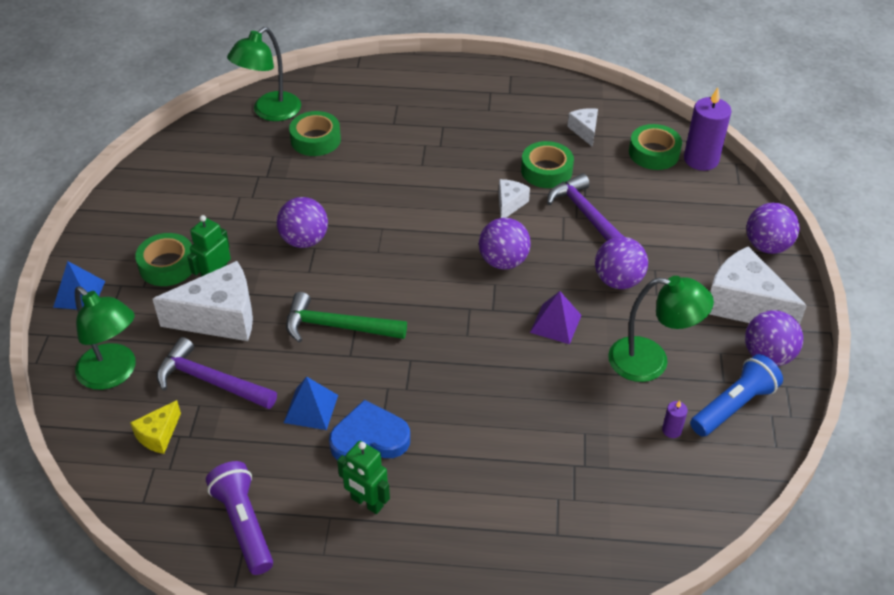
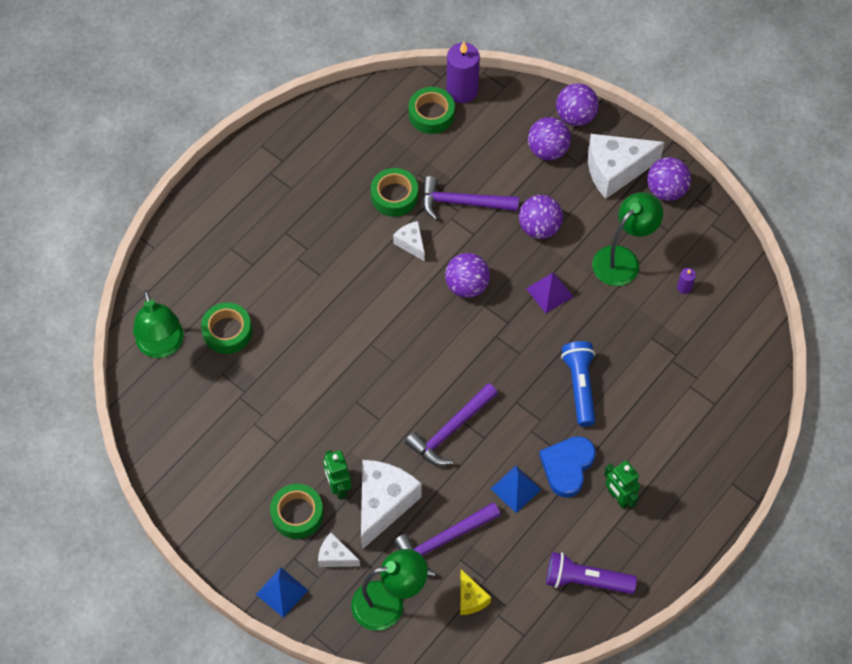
camera: 55 degrees left, 15 degrees up
purple ball [277,197,328,248] -> purple ball moved to [528,117,571,160]
green hammer [286,292,407,342] -> purple hammer [405,383,498,466]
green robot [337,441,390,514] -> green robot turned 75 degrees clockwise [604,461,640,509]
white cheese [567,108,598,147] -> white cheese moved to [318,533,360,567]
blue flashlight [690,354,783,437] -> blue flashlight moved to [561,341,595,427]

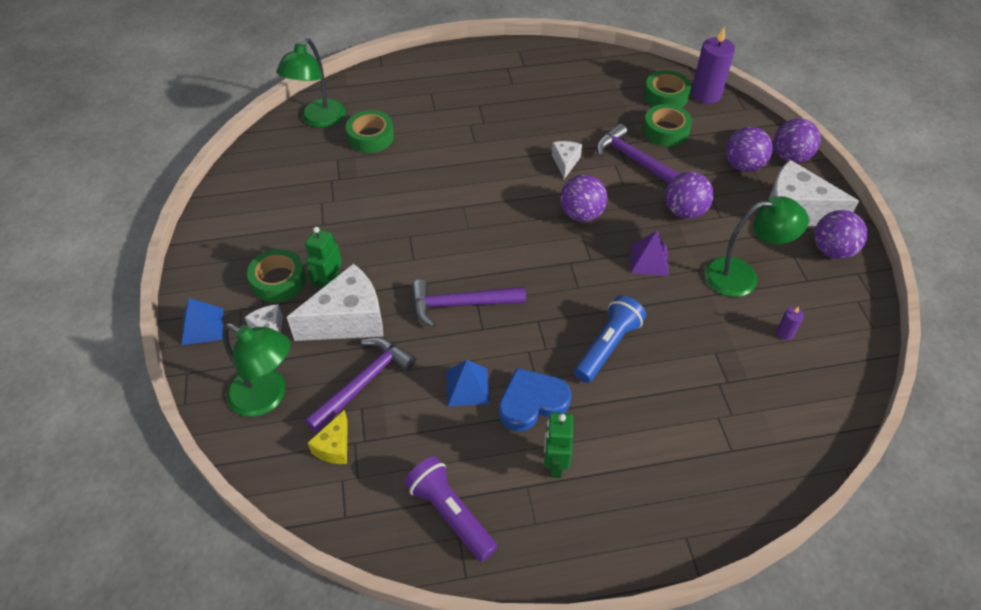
camera: 40 degrees right, 10 degrees down
green tape [371,168,418,217] -> green tape moved to [643,104,692,146]
purple hammer [394,502,501,576] -> purple hammer turned 120 degrees clockwise [305,337,416,433]

